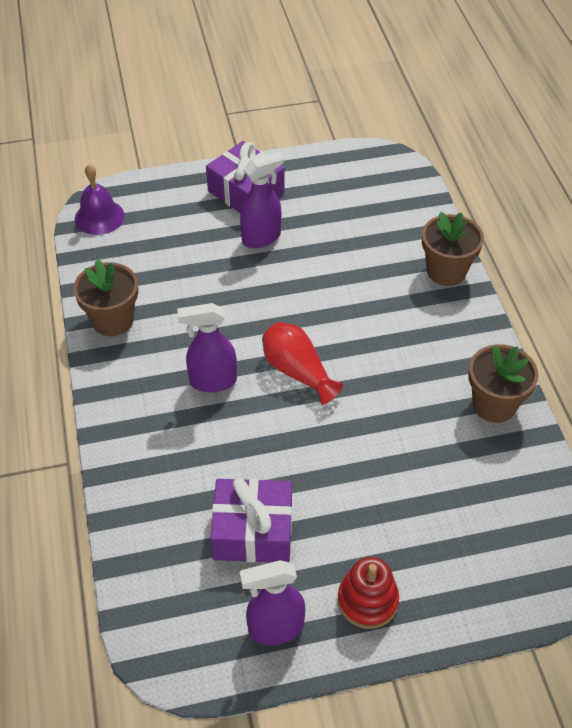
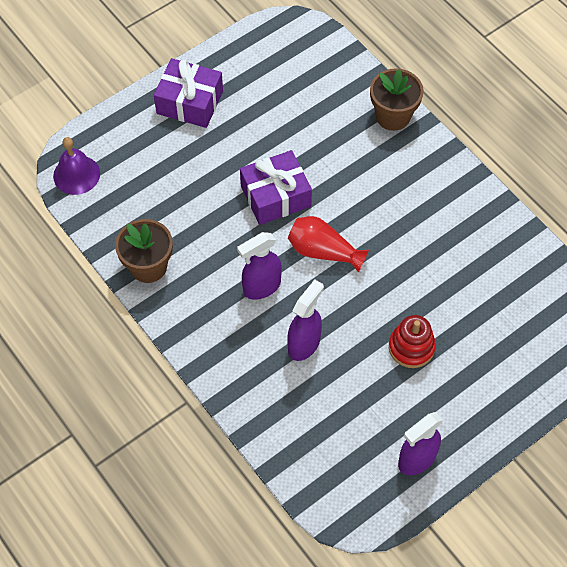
camera: 25 degrees left, 10 degrees up
purple gift [210,478,292,562] -> purple gift moved to [240,150,312,225]
purple spray bottle [240,151,283,248] -> purple spray bottle moved to [287,279,324,361]
red stacking toy [338,557,399,629] -> red stacking toy moved to [389,315,436,368]
brown flower pot [468,344,539,423] -> none

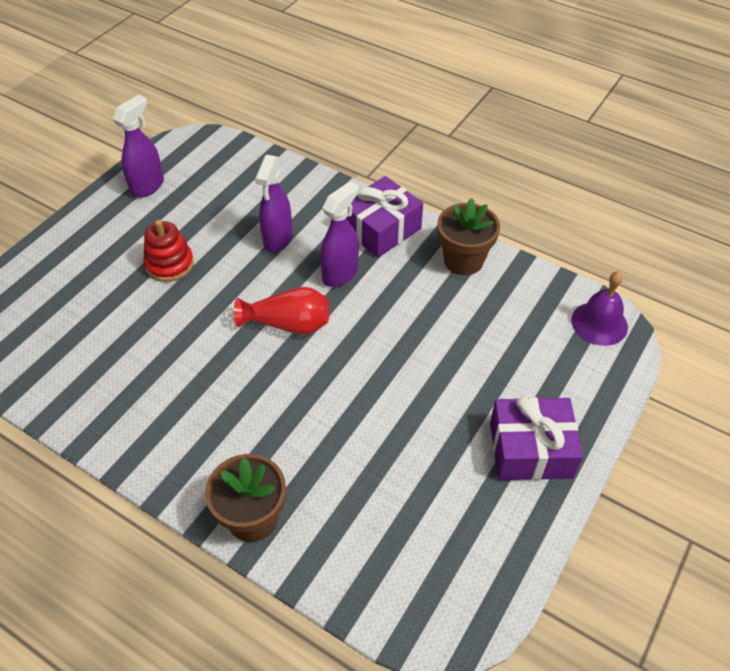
camera: 160 degrees right, 10 degrees down
purple gift [240,150,312,225] -> purple gift moved to [347,176,423,258]

